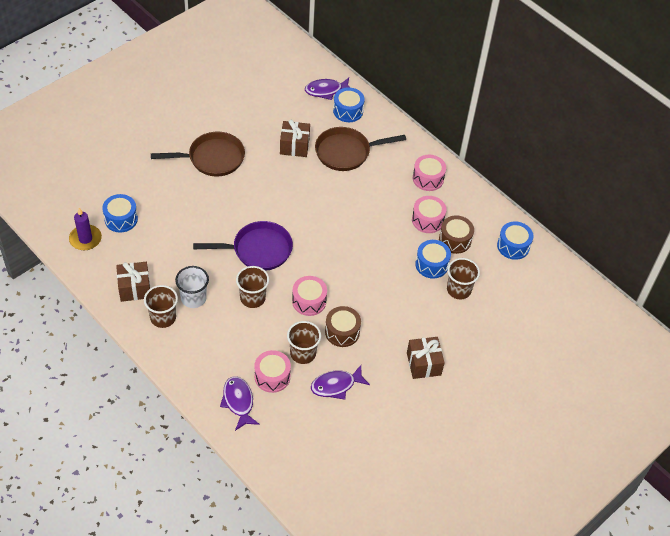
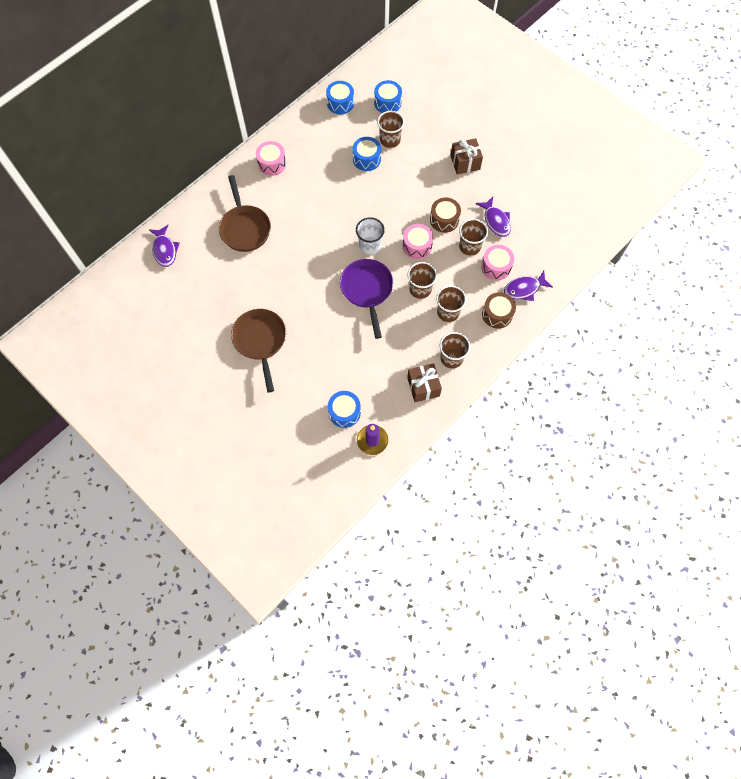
camera: 90 degrees left, 15 degrees up
white cup [175,266,209,308] -> white cup moved to [356,217,385,254]
brown gift [280,120,310,157] -> none
blue drum [333,87,364,122] -> blue drum moved to [374,80,402,113]
pink drum [412,196,446,233] -> none
brown drum [439,215,474,254] -> brown drum moved to [482,292,516,329]
none -> brown cup [436,285,466,322]

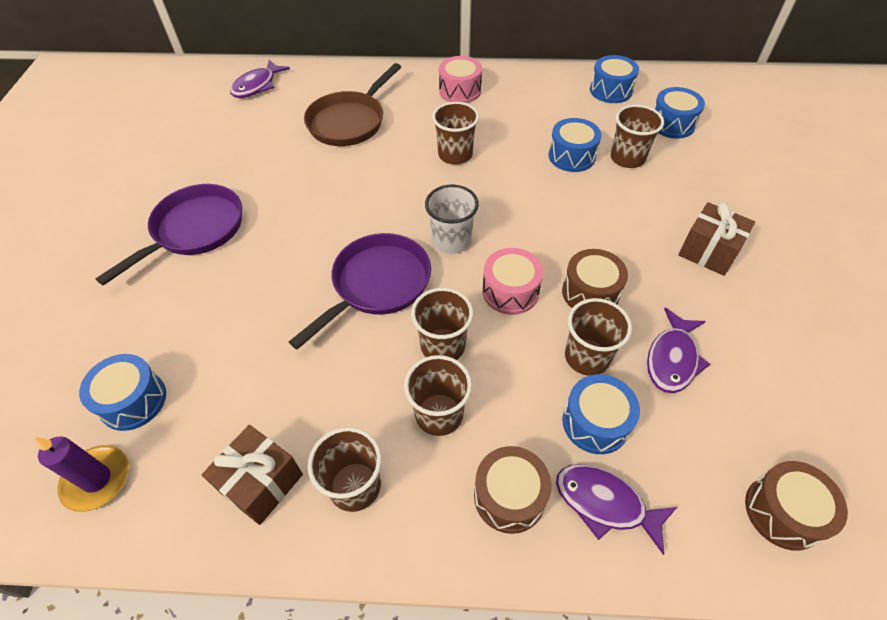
camera: 50 degrees right, 15 degrees down
brown pan [231,309,286,393] -> purple pan [95,184,242,286]
pink drum [481,245,514,280] -> blue drum [562,374,640,454]
none -> brown cup [432,102,479,164]
none -> brown drum [745,461,848,551]

